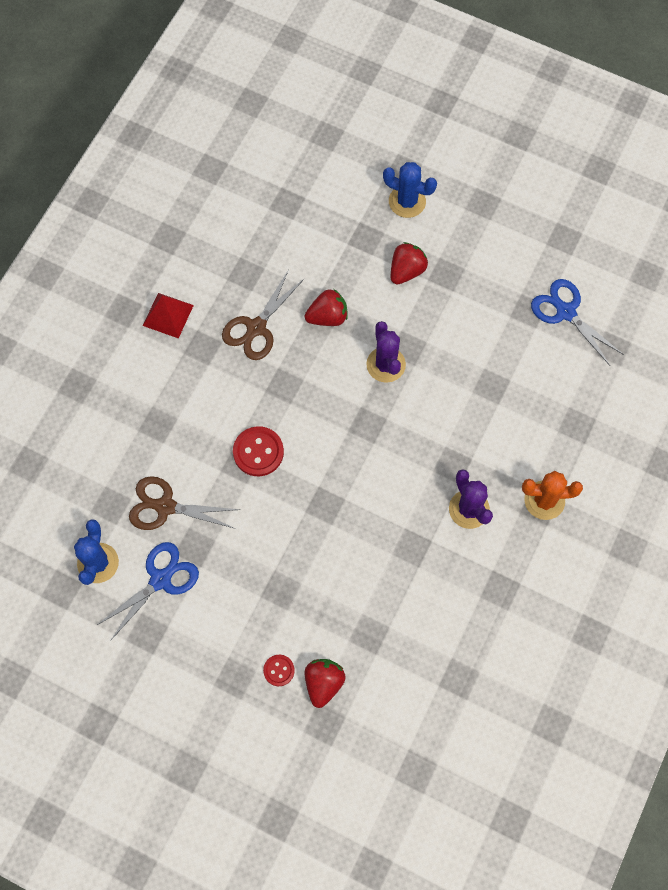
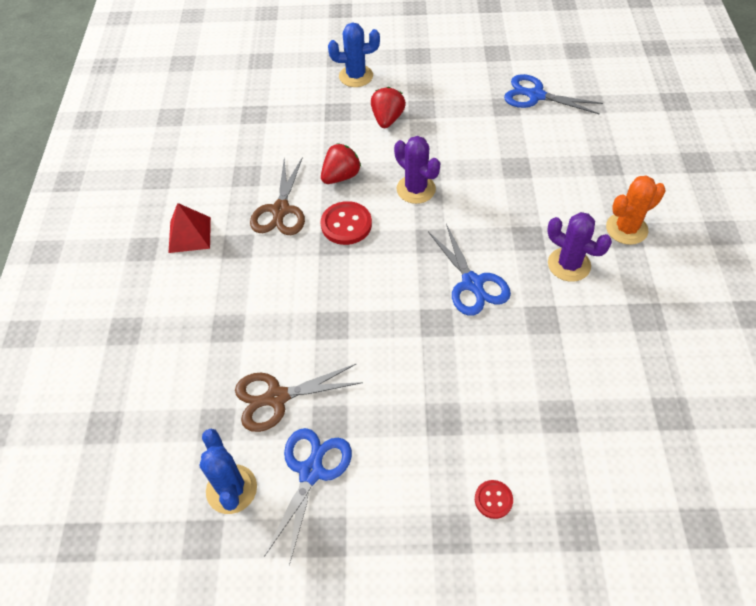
camera: 25 degrees left, 15 degrees down
red button [233,426,284,476] -> red button moved to [321,201,372,245]
red strawberry [305,659,346,708] -> none
none -> blue scissors [428,224,511,316]

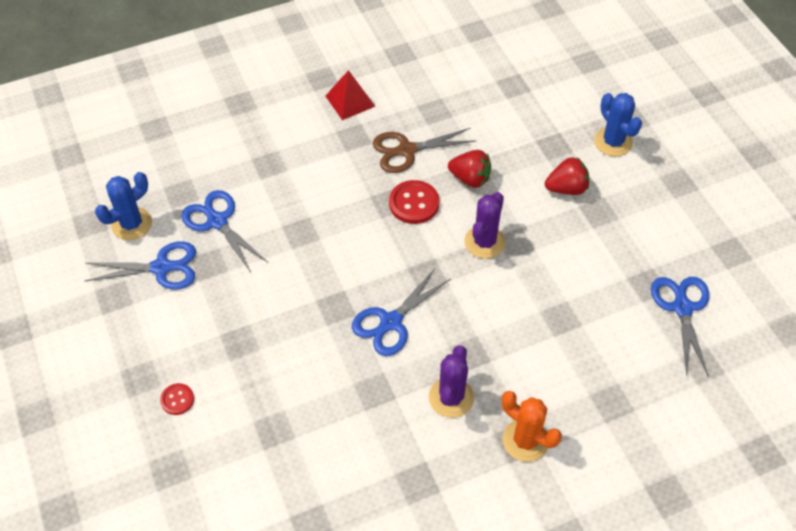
camera: 65 degrees right, 0 degrees up
brown scissors [235,364,363,432] -> blue scissors [181,190,268,272]

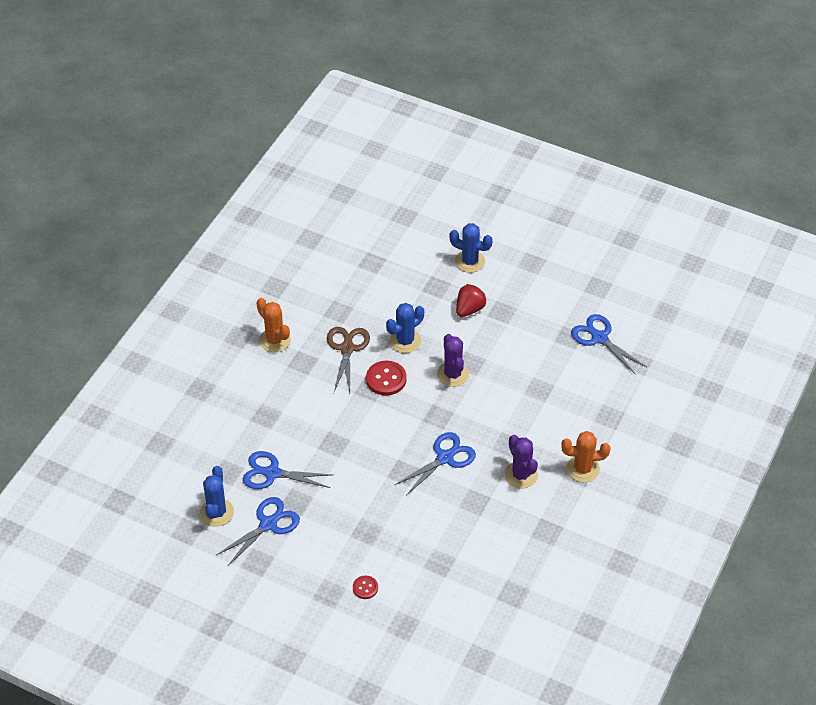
camera: 40 degrees left, 5 degrees down
red pyramid [326,70,375,120] -> orange cactus [256,298,291,352]
blue scissors [352,267,451,356] -> blue scissors turned 135 degrees counterclockwise [395,432,476,496]
brown scissors [373,128,476,173] -> brown scissors turned 150 degrees clockwise [327,327,370,392]
red strawberry [448,150,491,188] -> blue cactus [386,303,424,353]

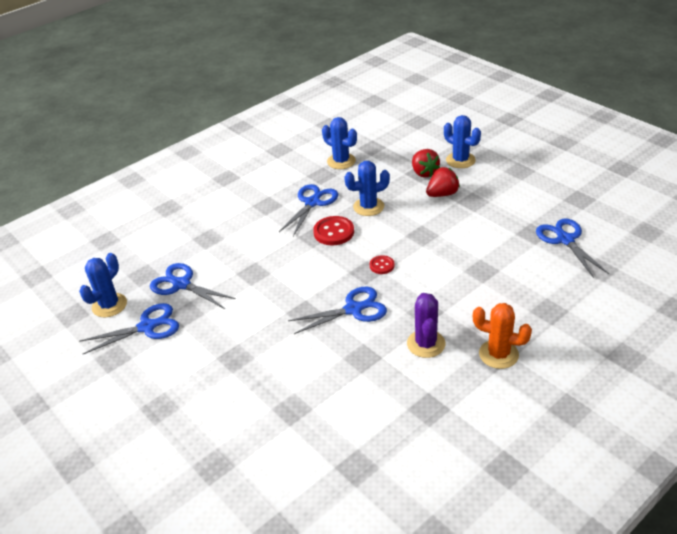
camera: 25 degrees right, 10 degrees down
orange cactus [256,298,291,352] -> none
brown scissors [327,327,370,392] -> blue scissors [279,184,338,236]
red button [353,576,378,599] -> red button moved to [370,255,395,274]
purple cactus [437,334,469,387] -> none
none -> blue cactus [322,117,357,169]
none -> red strawberry [412,149,440,178]

